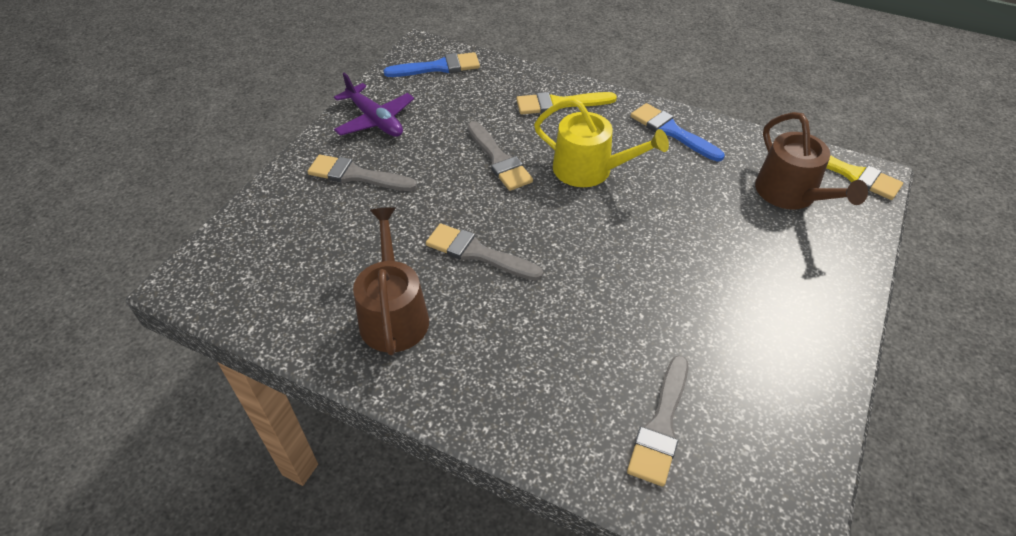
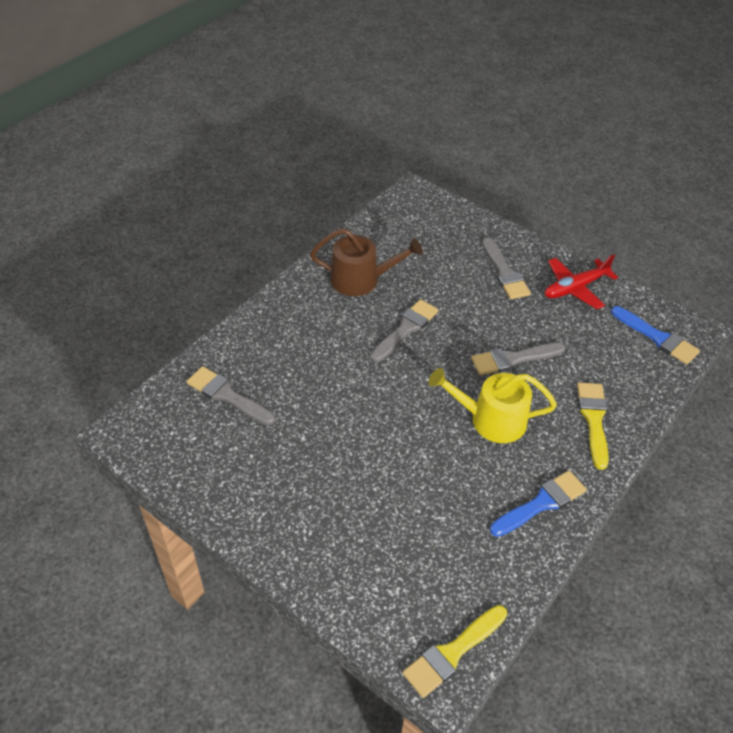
camera: 100 degrees right, 0 degrees up
grey brush [307,154,417,191] -> grey brush turned 135 degrees clockwise [482,237,531,299]
purple plane [334,73,414,137] -> red plane [545,254,618,309]
blue brush [384,52,480,77] -> blue brush turned 45 degrees counterclockwise [611,306,700,364]
yellow watering can [534,98,669,187] -> yellow watering can turned 60 degrees clockwise [429,368,557,443]
brown watering can [755,112,868,209] -> none

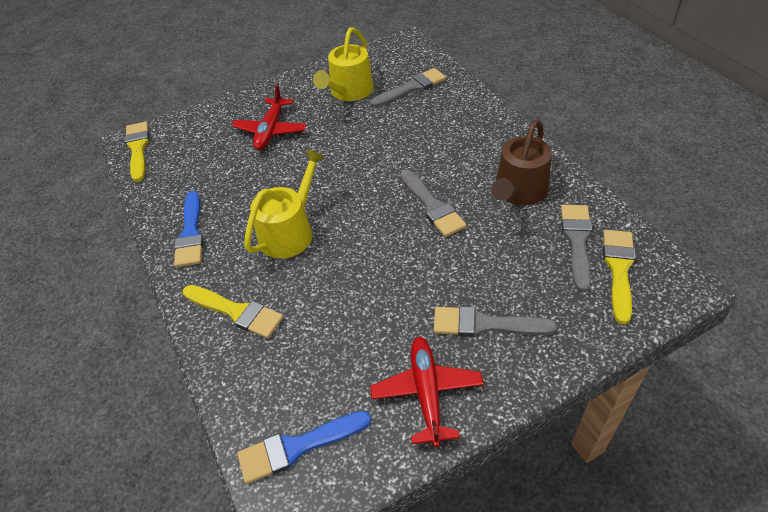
camera: 120 degrees right, 0 degrees up
grey brush [471,343,566,375] -> grey brush moved to [561,205,592,292]
none -> red plane [232,84,307,150]
none -> yellow watering can [313,27,374,101]
none -> yellow brush [603,230,636,324]

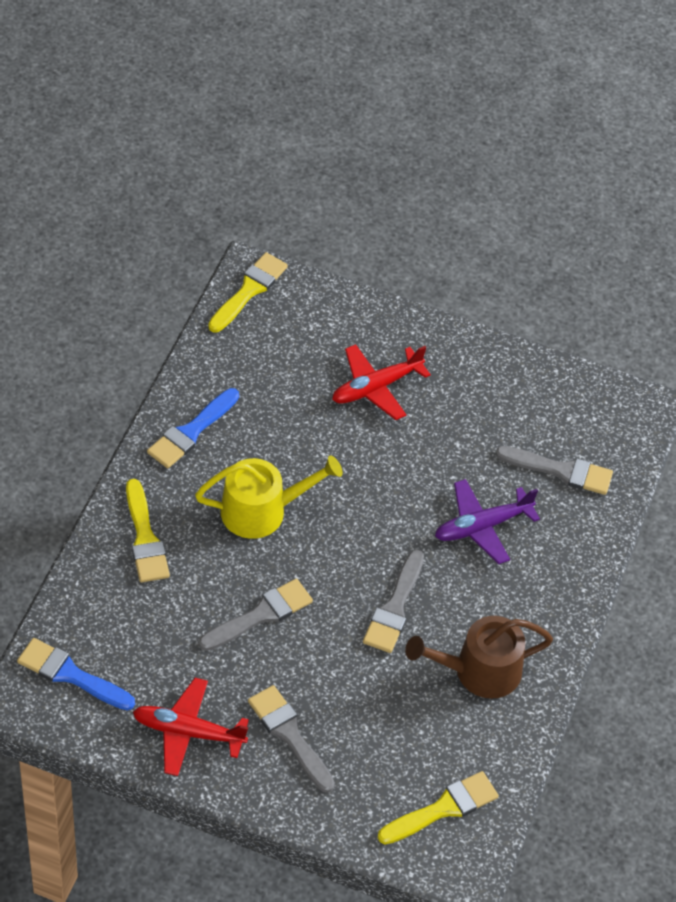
camera: 40 degrees right, 5 degrees up
yellow watering can [313,27,374,101] -> none
red plane [370,336,484,447] -> red plane turned 120 degrees counterclockwise [133,678,249,776]
grey brush [561,205,592,292] -> grey brush moved to [199,579,313,651]
none -> purple plane [435,479,540,564]

